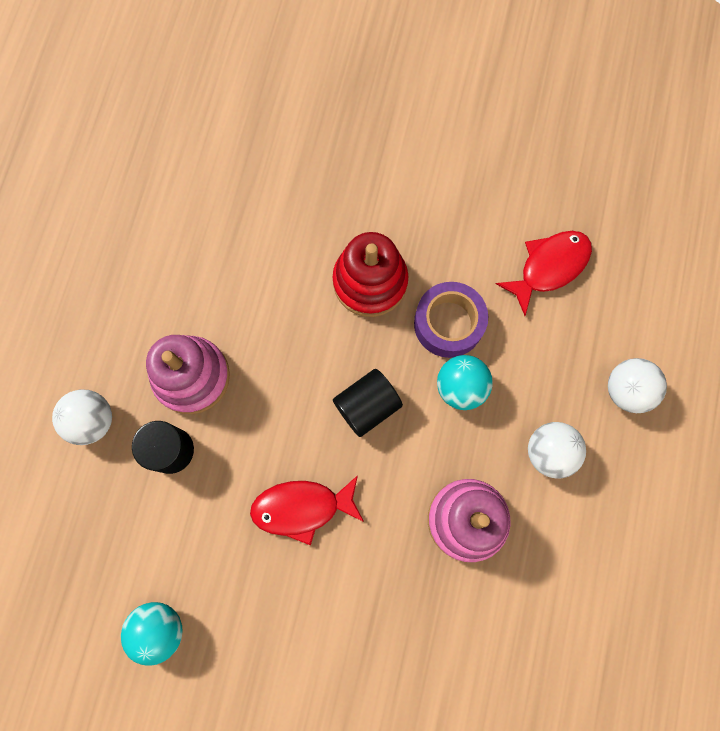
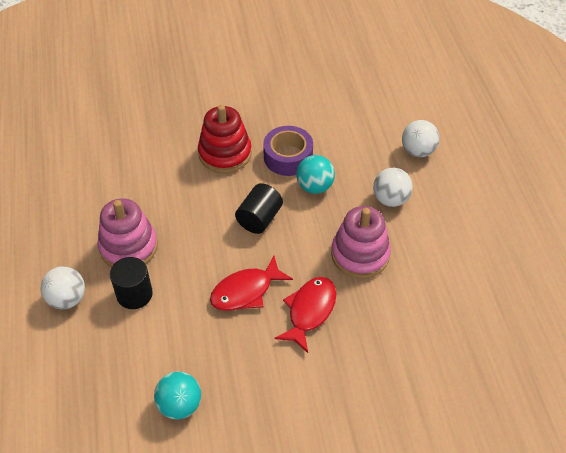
camera: 25 degrees left, 25 degrees down
red fish [496,231,592,316] -> red fish moved to [274,277,336,353]

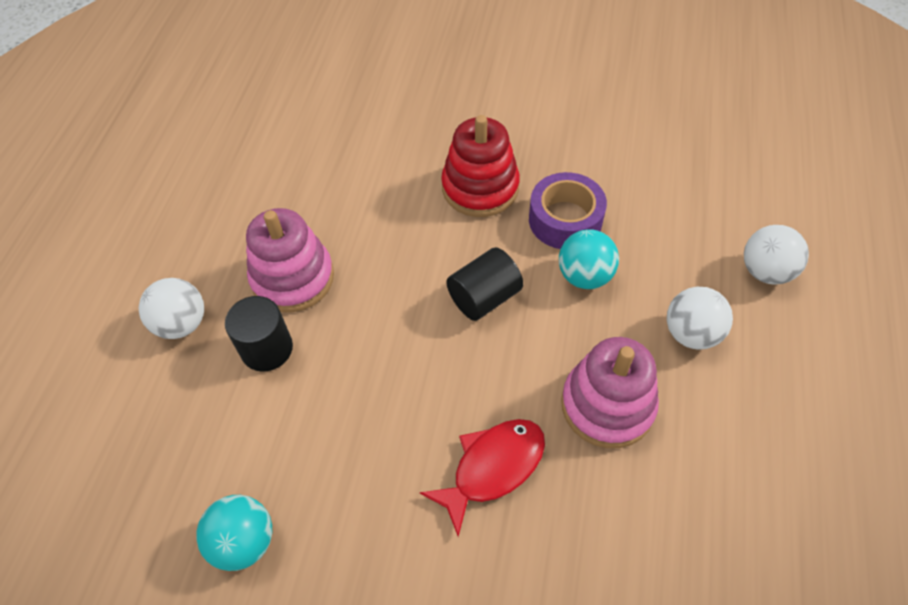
camera: 25 degrees right, 5 degrees up
red fish [210,256,293,311] -> none

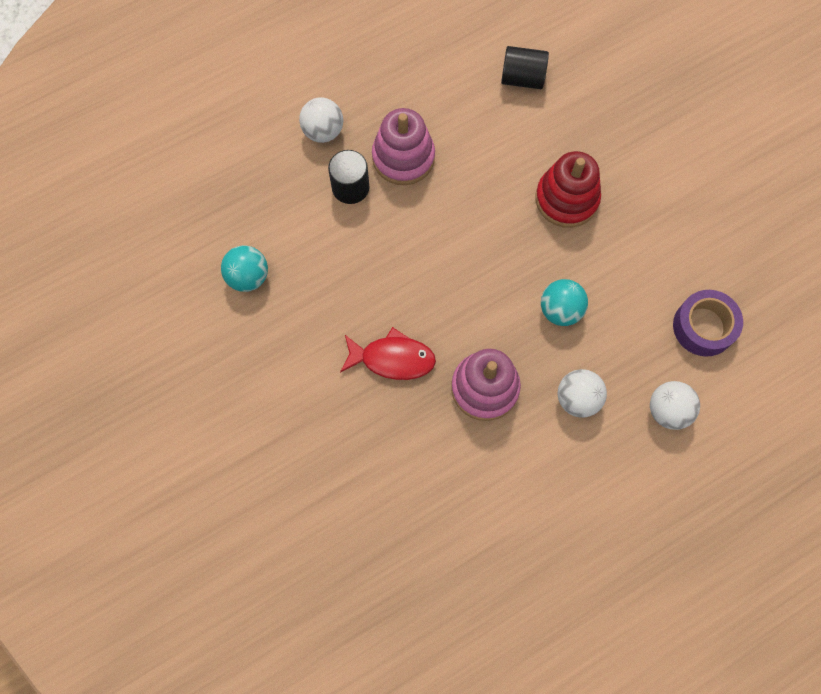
camera: 45 degrees right, 15 degrees up
black cylinder [446,247,523,321] -> black cylinder moved to [501,46,549,89]
purple tape [529,172,607,249] -> purple tape moved to [673,290,743,357]

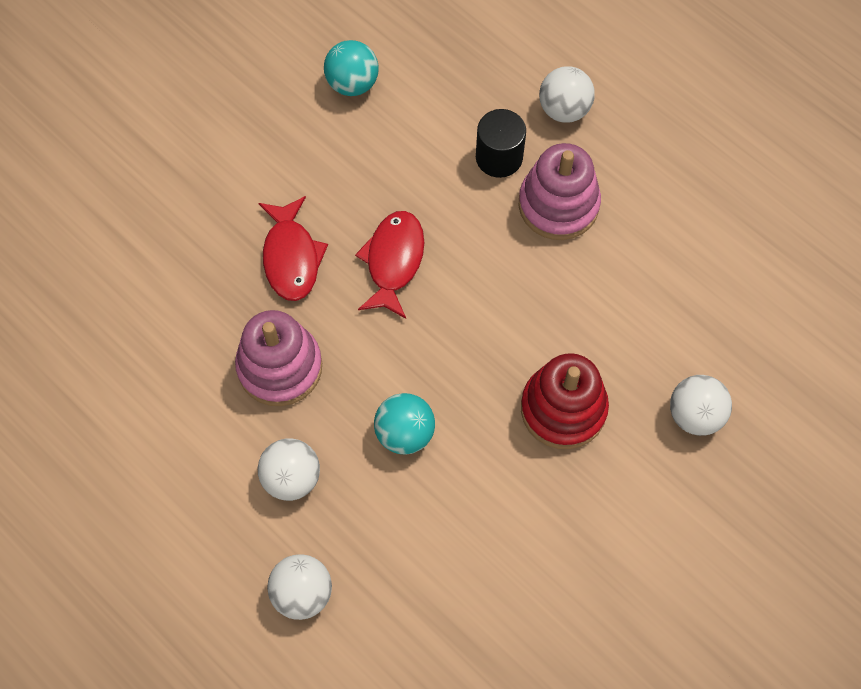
camera: 75 degrees right, 5 degrees down
black cylinder [501,46,549,89] -> none
purple tape [673,290,743,357] -> none
none -> red fish [355,211,424,319]
none -> white ball [670,375,732,436]

